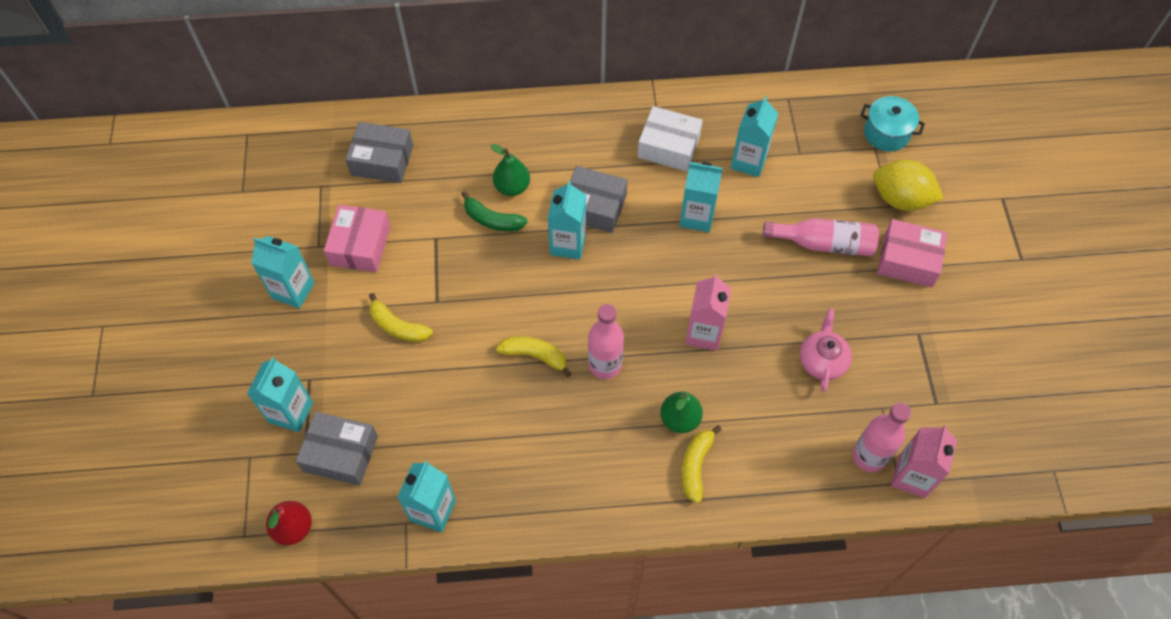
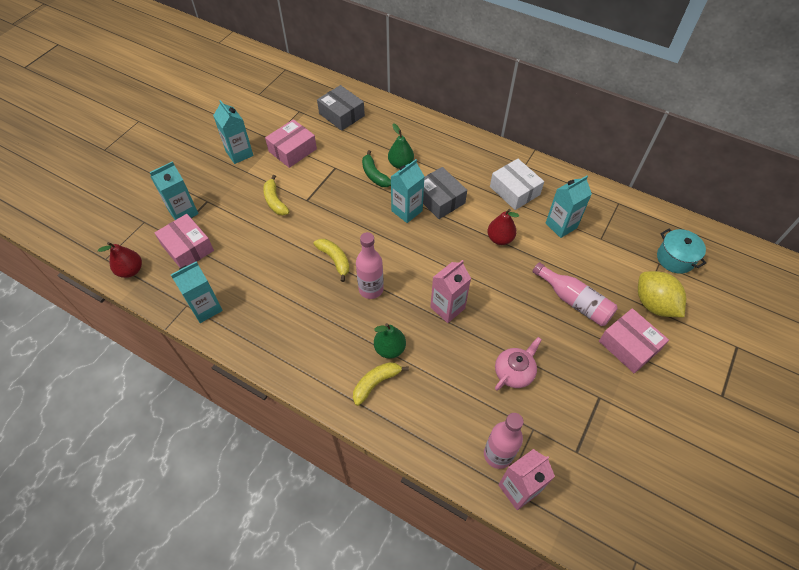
camera: 35 degrees right, 5 degrees down
grey box [296,412,378,486] -> pink box [154,214,214,268]
turquoise carton [679,162,723,232] -> red pear [487,209,519,245]

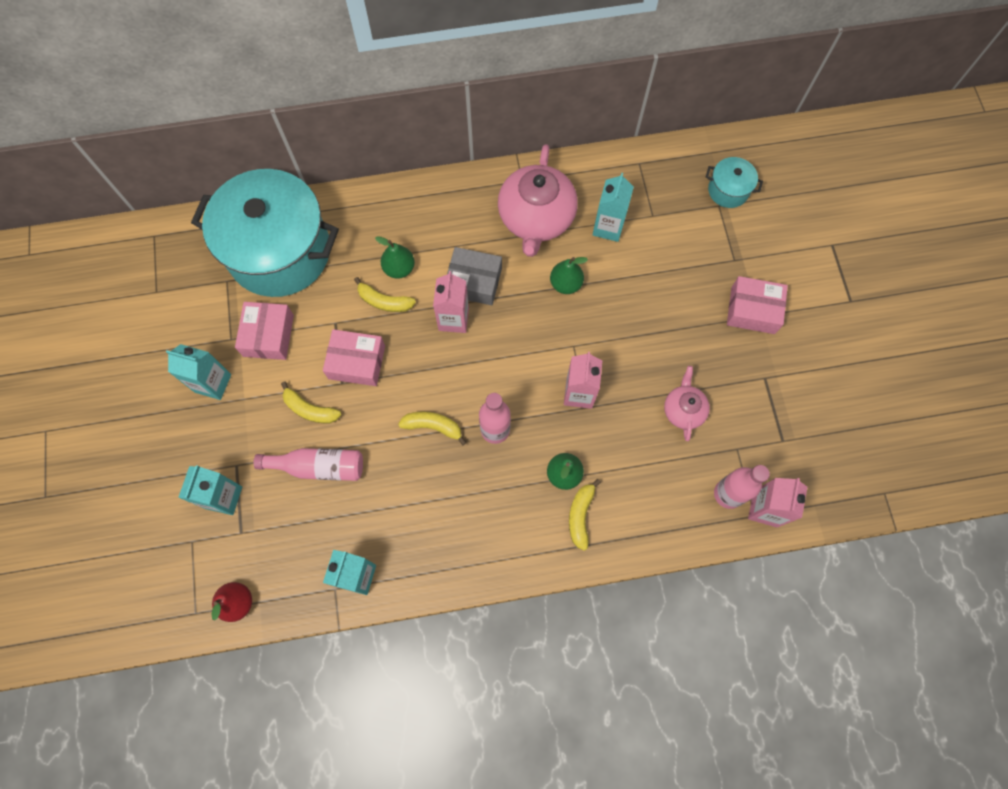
camera: 40 degrees left, 15 degrees up
pink box [154,214,214,268] -> pink box moved to [323,329,385,386]
grey box [317,85,365,131] -> turquoise pot [191,169,339,297]
green banana [362,150,391,187] -> yellow banana [354,277,416,312]
turquoise carton [391,159,425,223] -> pink carton [433,271,469,333]
red pear [487,209,519,245] -> green pear [550,257,588,294]
white box [490,159,544,210] -> pink teapot [498,144,578,257]
pink bottle [533,262,618,326] -> pink bottle moved to [254,448,363,481]
yellow lemon [638,271,686,317] -> none

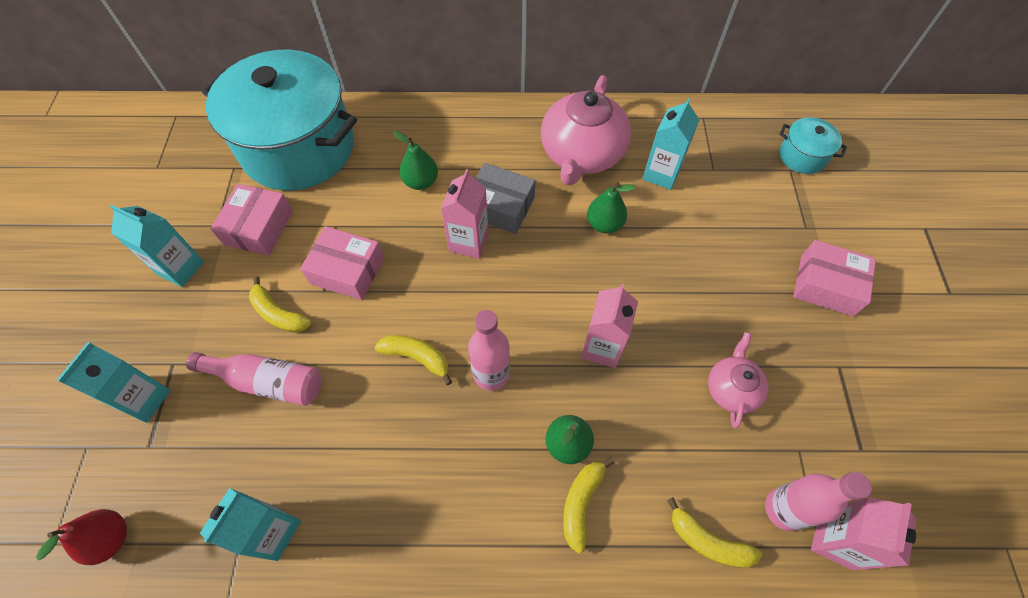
camera: 10 degrees right, 10 degrees down
yellow banana [354,277,416,312] -> yellow banana moved to [667,497,762,568]

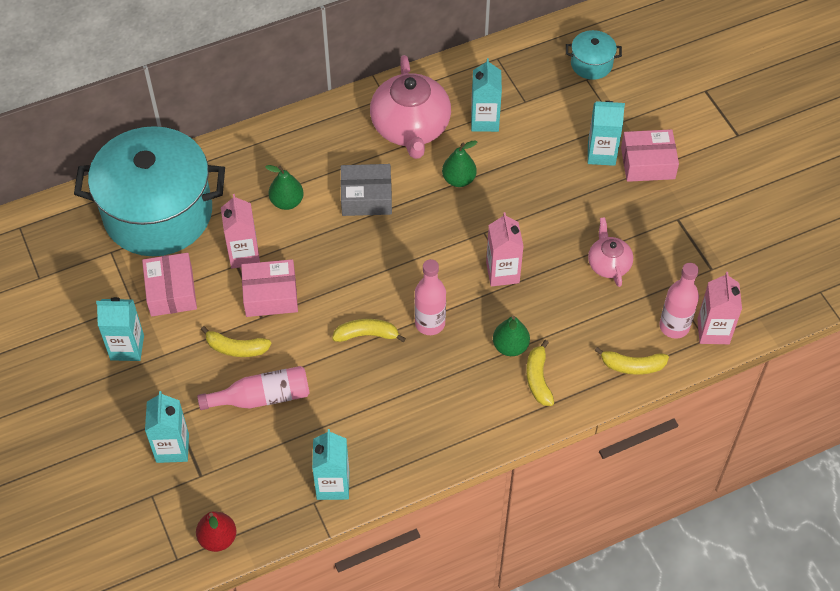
camera: 25 degrees left, 5 degrees down
pink carton [441,169,489,259] -> pink carton moved to [221,194,260,269]
none -> turquoise carton [588,101,625,166]

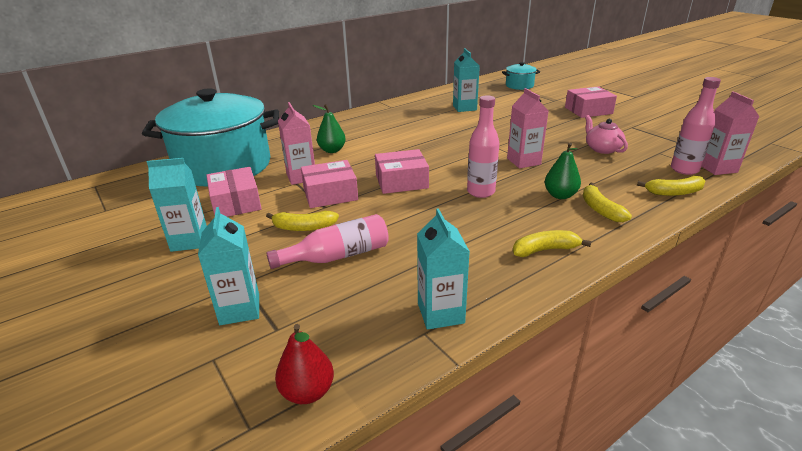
camera: 10 degrees left, 25 degrees down
yellow banana [332,319,406,342] -> yellow banana moved to [513,230,592,257]
grey box [340,164,392,216] -> none
pink teapot [370,55,451,159] -> none
green pear [442,140,477,187] -> none
turquoise carton [588,101,625,166] -> none
none -> pink box [375,149,429,194]

